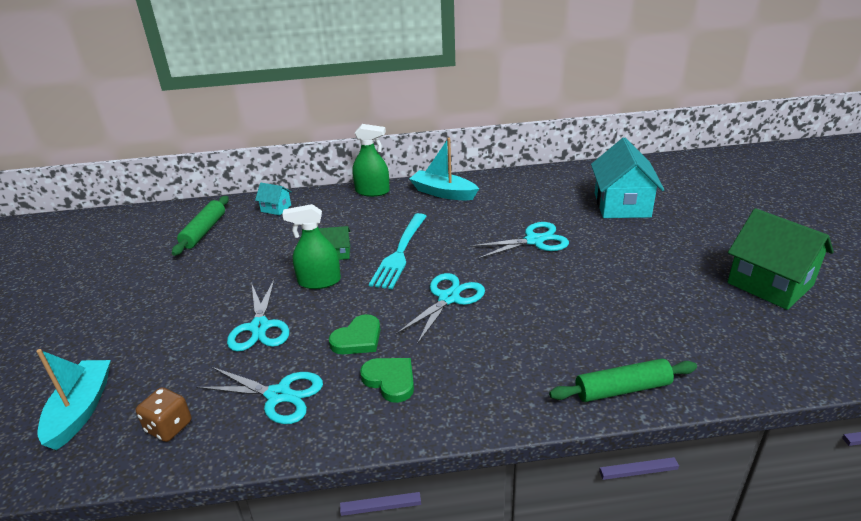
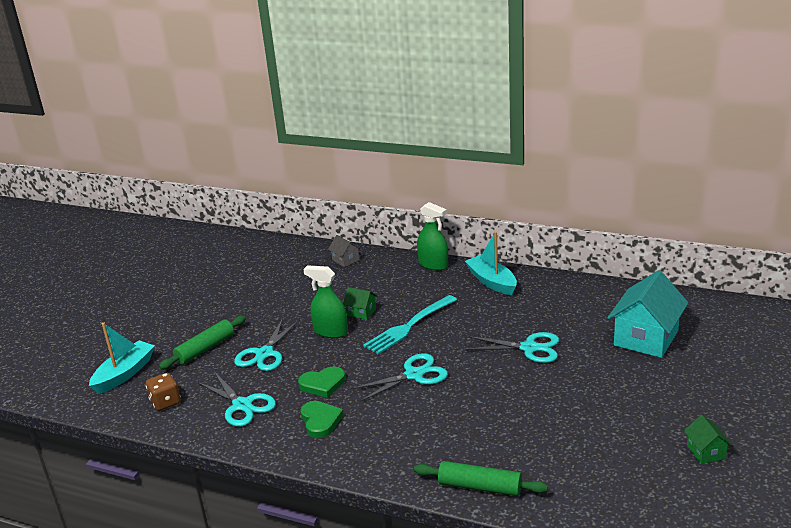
camera: 30 degrees right, 5 degrees down
green rolling pin [172,196,229,256] -> green rolling pin moved to [159,316,246,369]
turquoise house [255,183,292,215] -> grey house [328,235,361,267]
green house [727,208,834,310] -> green house [684,415,732,464], size x0.47

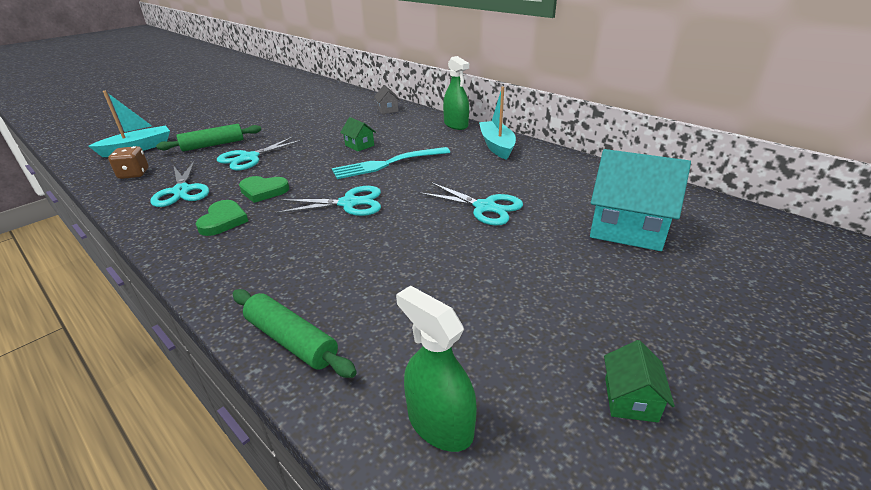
camera: 20 degrees right, 5 degrees up
green spray bottle [303,265,348,338] -> green spray bottle moved to [396,286,477,452]
turquoise house [607,270,688,358] -> turquoise house turned 60 degrees clockwise [590,149,691,251]

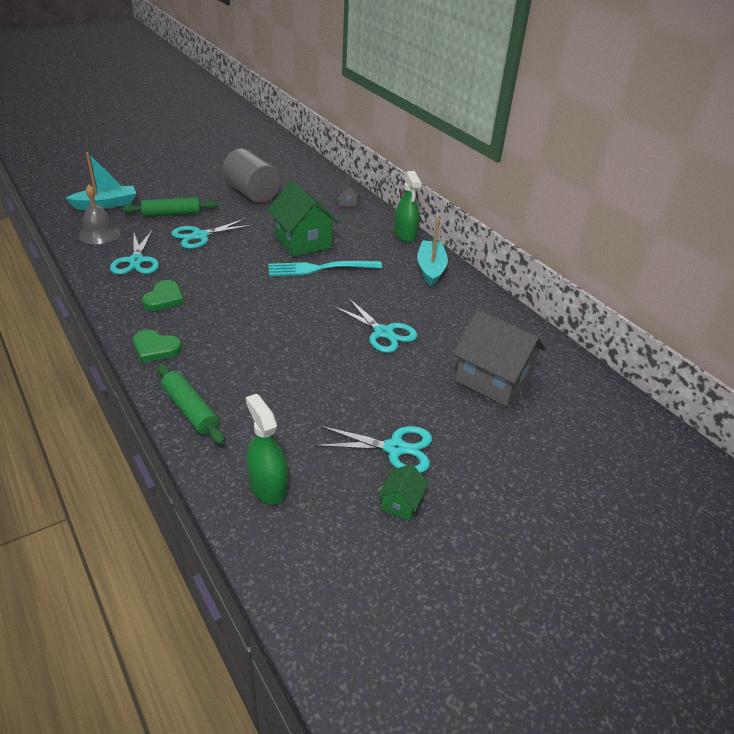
camera: 10 degrees right, 5 degrees up
brown dice [108,146,149,179] -> grey bell [79,185,121,244]
green heart [239,176,289,203] -> green heart moved to [133,330,182,363]
turquoise scissors [274,186,381,216] -> turquoise scissors moved to [315,426,432,473]
green house [340,117,376,152] -> green house [267,181,339,257], size x2.14
turquoise house [590,149,691,251] -> grey house [453,310,546,406]
none -> grey cylinder [222,149,280,203]

